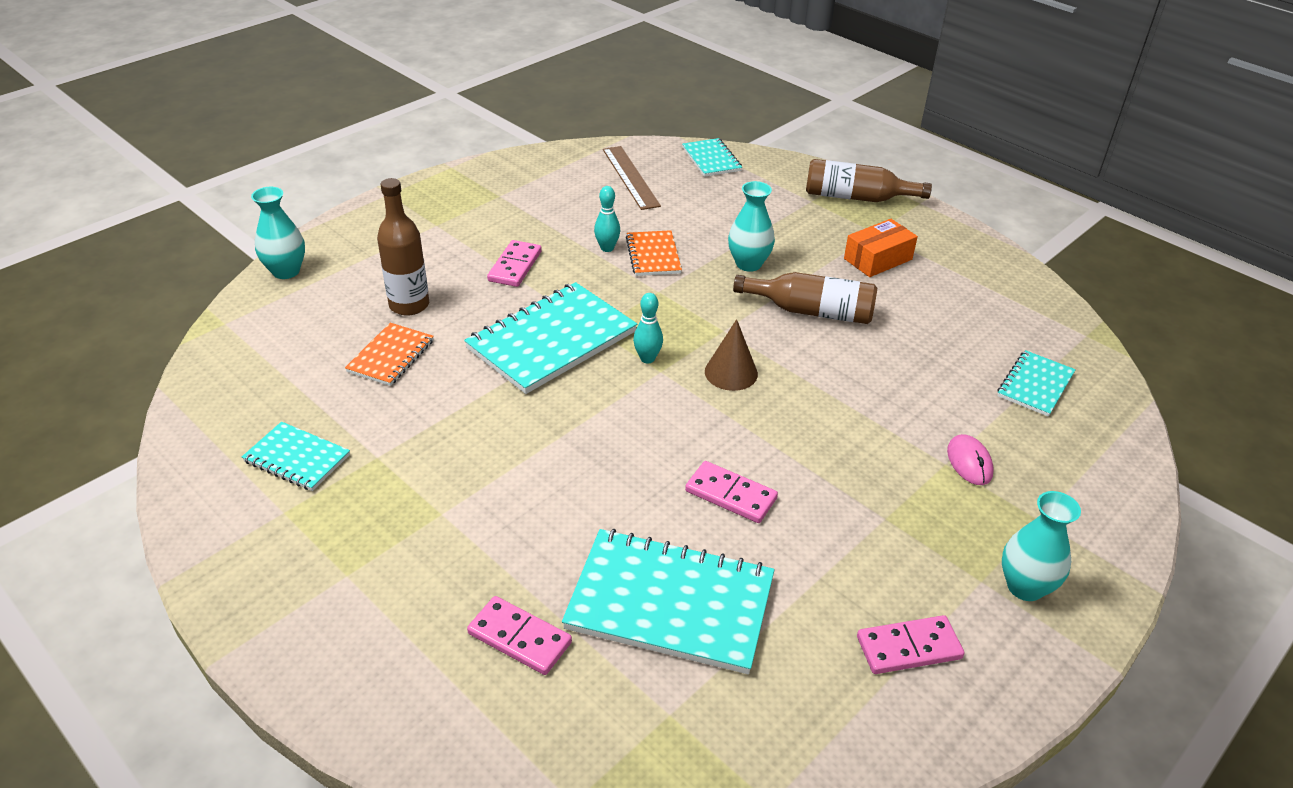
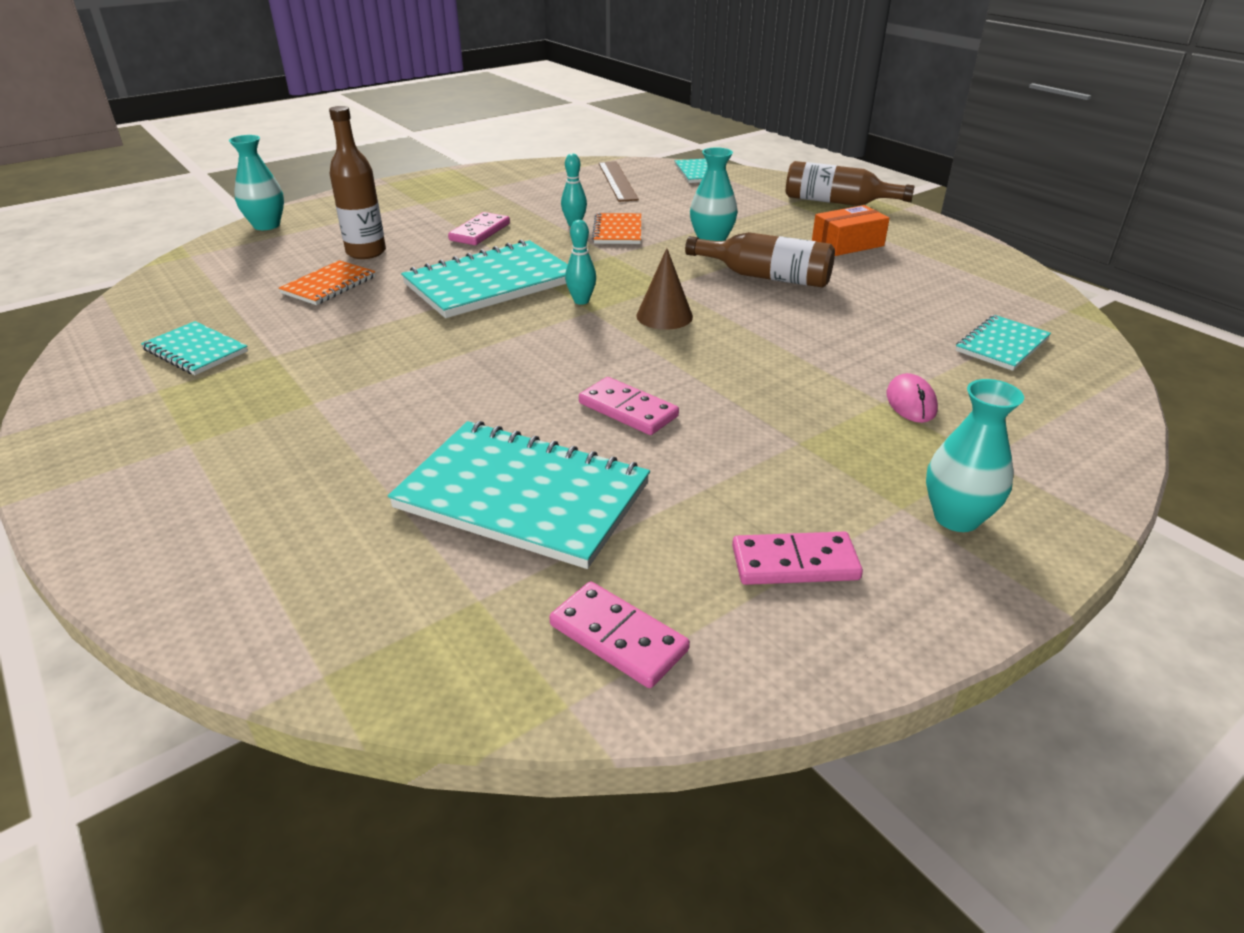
camera: 10 degrees right, 5 degrees down
pink domino [467,596,572,675] -> pink domino moved to [549,581,690,688]

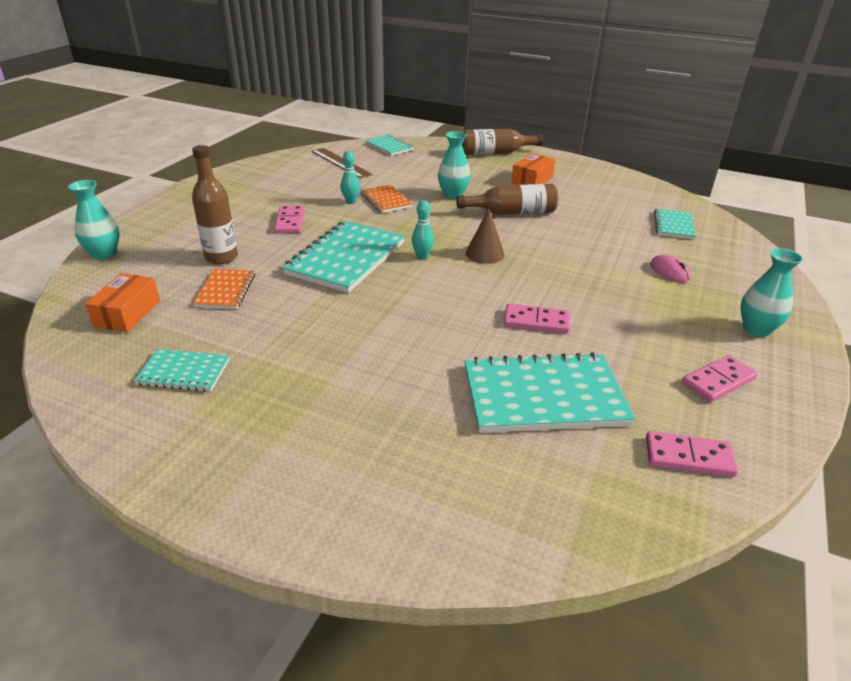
camera: 30 degrees left, 0 degrees up
none -> orange box [85,273,160,333]

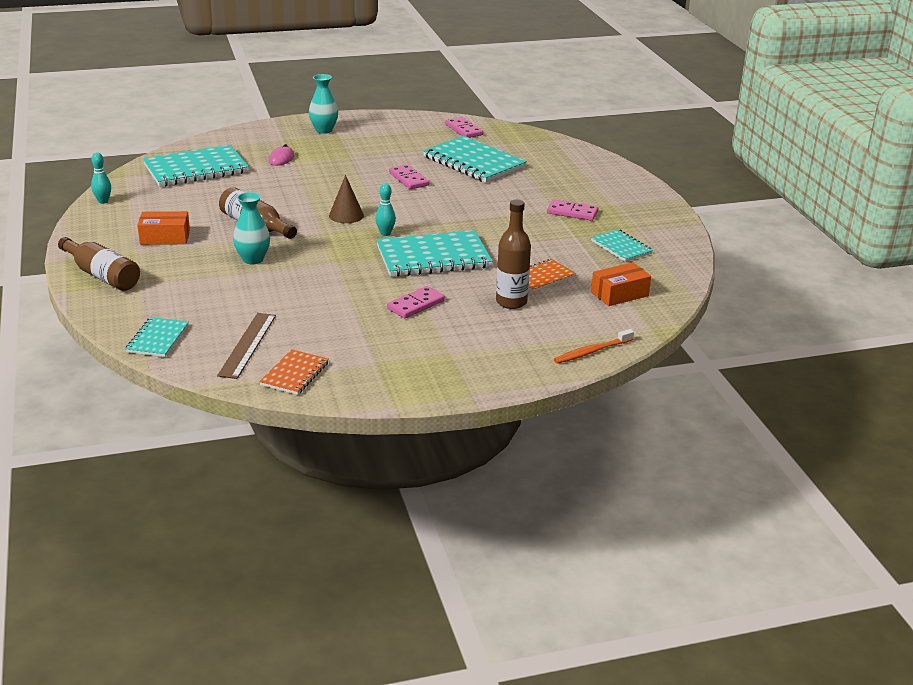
camera: 130 degrees left, 5 degrees down
turquoise vase [68,180,120,260] -> orange toothbrush [554,329,634,364]
turquoise bowling pin [341,151,360,204] -> turquoise bowling pin moved to [91,153,111,204]
orange notebook [361,185,412,213] -> orange notebook moved to [259,349,328,395]
turquoise notebook [654,209,696,239] -> turquoise notebook [143,145,249,187], size x1.87
pink domino [682,355,757,402] -> pink domino moved to [547,199,598,221]

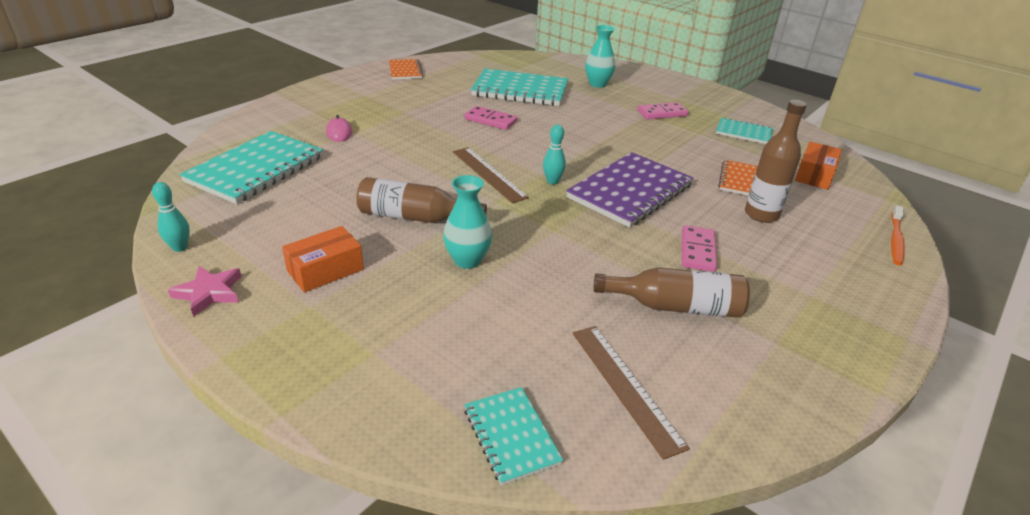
camera: 35 degrees left, 5 degrees up
brown bottle [58,237,140,291] -> brown bottle moved to [593,267,750,318]
orange notebook [259,349,328,395] -> orange notebook moved to [389,59,423,80]
turquoise vase [309,74,338,134] -> turquoise vase moved to [585,25,615,88]
brown cone [329,175,364,223] -> brown ruler [453,147,529,203]
turquoise notebook [376,230,492,277] -> purple notebook [566,152,693,228]
pink domino [445,117,483,138] -> none
none -> pink star [168,266,242,317]

